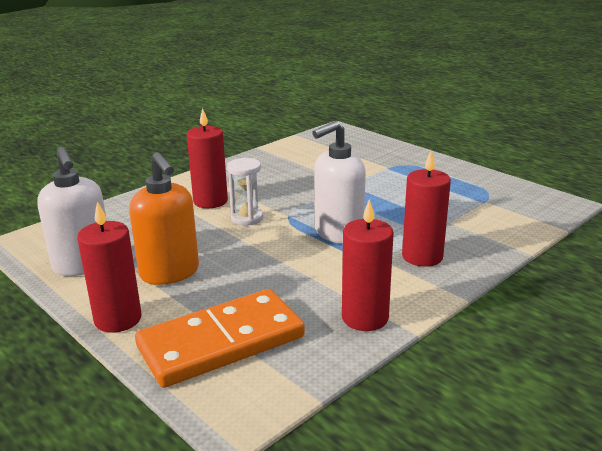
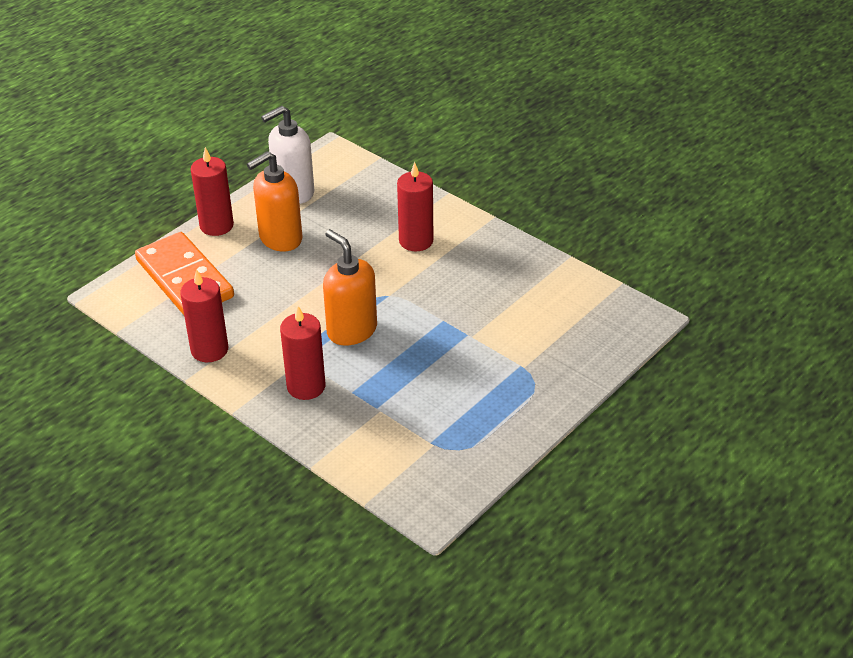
camera: 85 degrees right, 15 degrees up
white hourglass [227,158,263,225] -> none
white soap dispenser [312,121,366,244] -> orange soap dispenser [323,229,377,346]

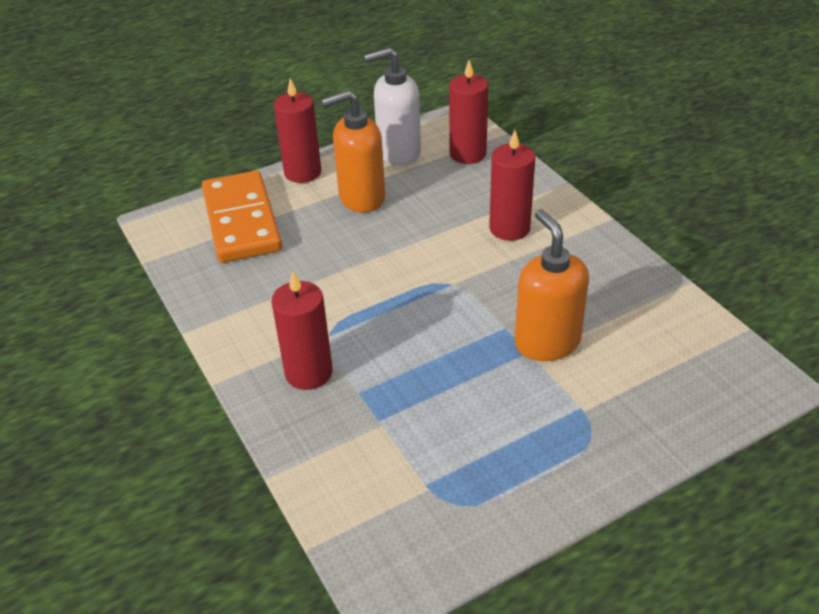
camera: 20 degrees right, 0 degrees up
red candle [180,269,228,362] -> red candle moved to [449,60,488,164]
orange soap dispenser [323,229,377,346] -> orange soap dispenser moved to [515,209,589,361]

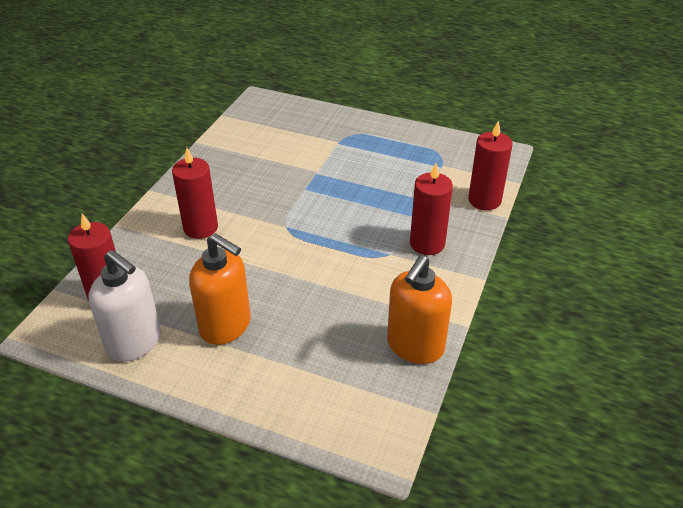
camera: 130 degrees left, 0 degrees up
orange domino [202,171,282,263] -> none
red candle [274,78,321,183] -> red candle moved to [468,121,513,210]
orange soap dispenser [515,209,589,361] -> orange soap dispenser moved to [387,255,452,364]

